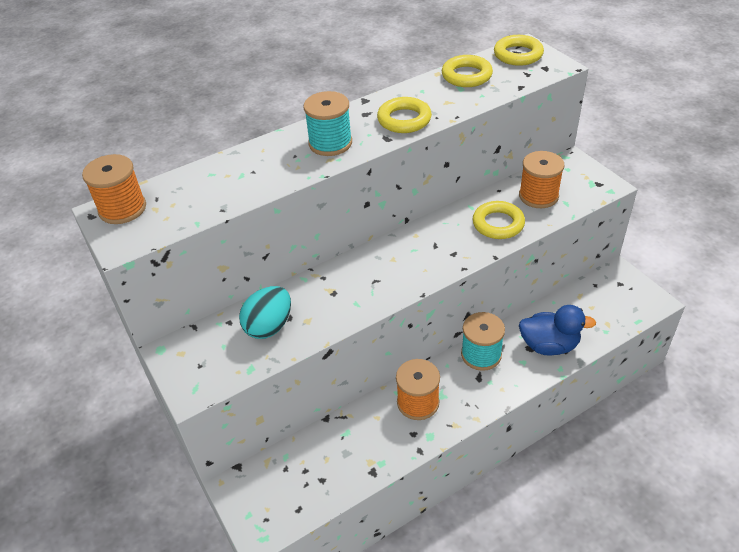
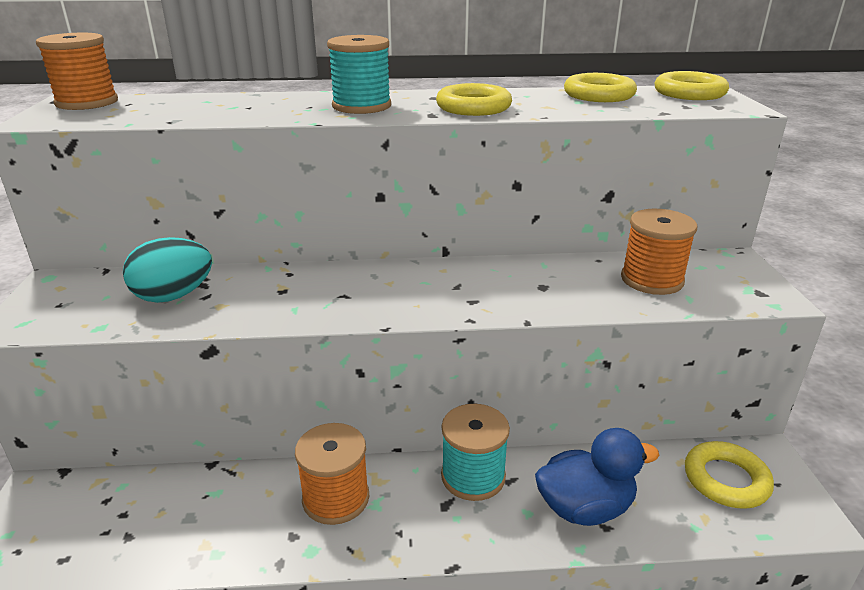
camera: 25 degrees right, 15 degrees down
yellow ring [473,201,525,239] -> yellow ring moved to [685,441,774,509]
blue duck [519,305,596,356] -> blue duck turned 45 degrees counterclockwise [535,428,660,526]

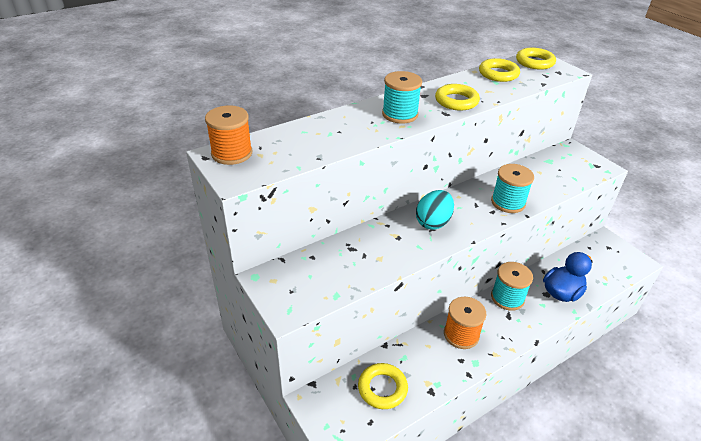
camera: 30 degrees left, 10 degrees up
turquoise egg [123,237,212,303] -> turquoise egg moved to [416,190,454,230]
orange spool [621,209,697,295] -> none
yellow ring [685,441,774,509] -> yellow ring moved to [358,363,408,409]
none -> turquoise spool [491,164,534,213]

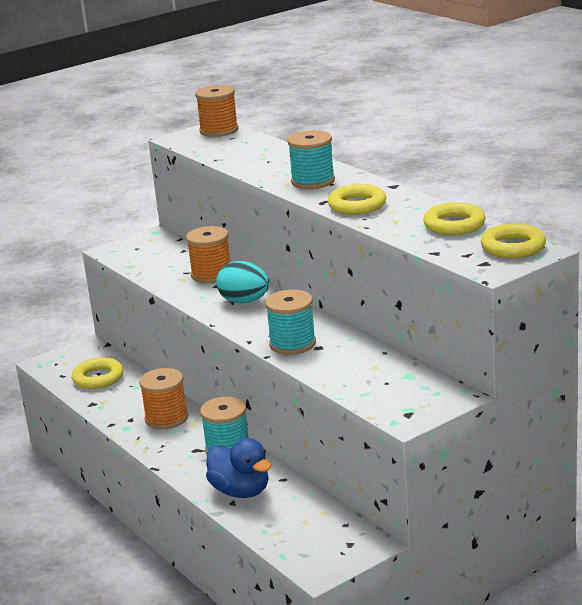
camera: 90 degrees right, 15 degrees down
none -> orange spool [186,226,230,283]

